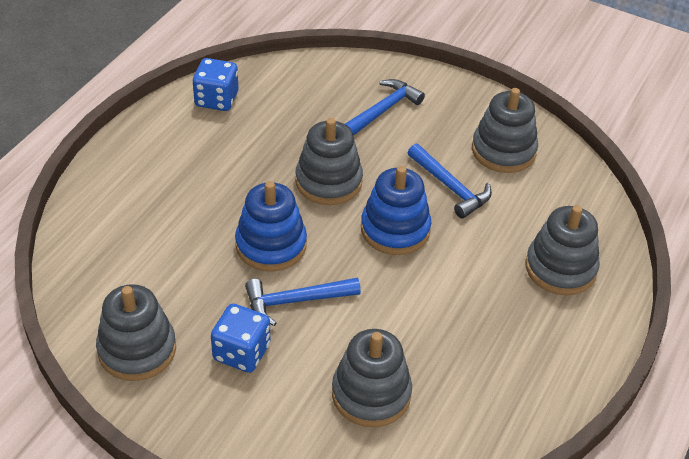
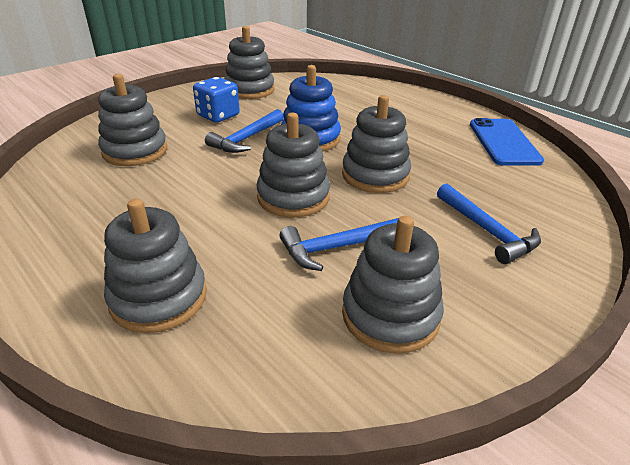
camera: 110 degrees right, 10 degrees down
blue dice [193,58,238,111] -> blue phone [470,118,544,166]
blue hammer [245,278,361,326] -> blue hammer turned 150 degrees counterclockwise [205,109,284,153]
blue stacking toy [361,166,431,255] -> grey stacking toy [256,113,330,218]

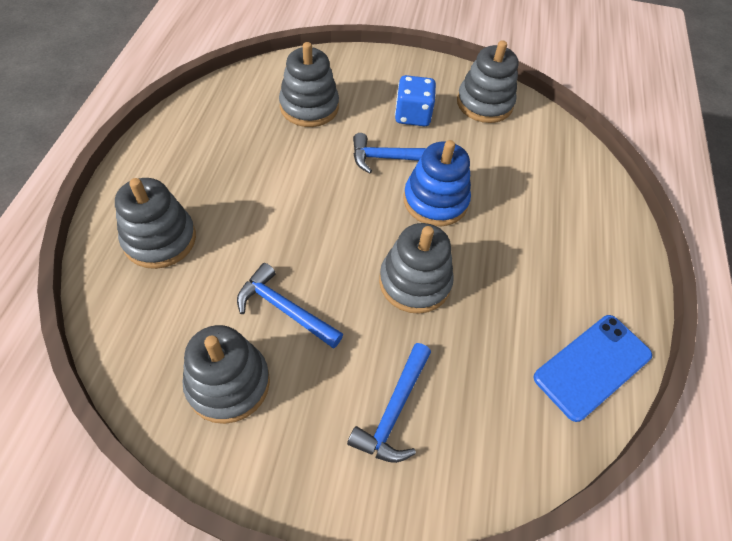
camera: 50 degrees right, 20 degrees up
grey stacking toy [256,113,330,218] -> none

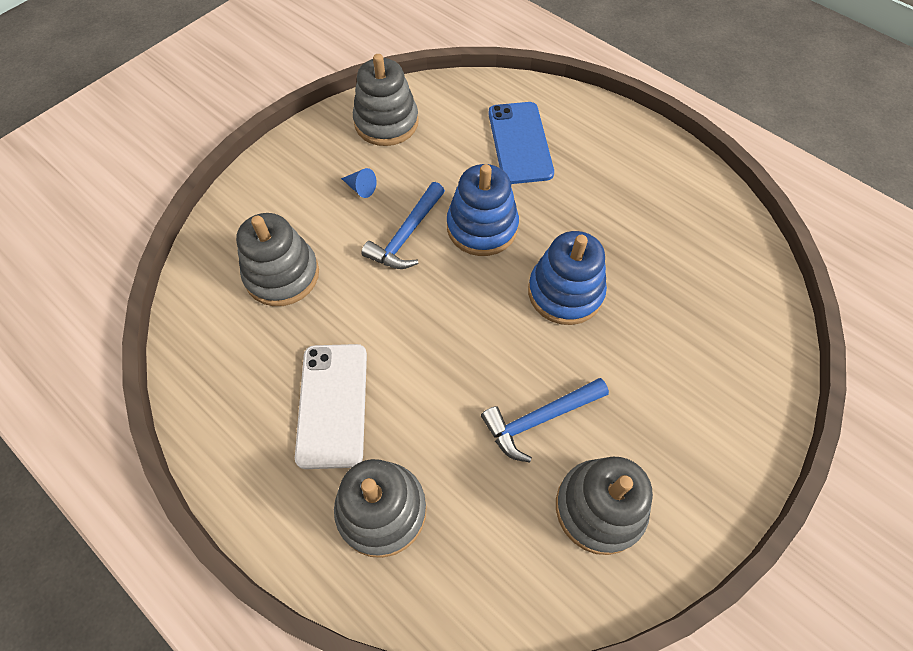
camera: 55 degrees left, 5 degrees up
blue hammer [347,343,431,463] -> none
grey stacking toy [379,223,454,314] -> blue stacking toy [528,231,607,325]
blue dice [395,75,436,126] -> blue cone [341,168,377,198]
blue phone [533,315,652,422] -> blue phone moved to [488,102,554,184]
none -> white phone [295,344,367,469]

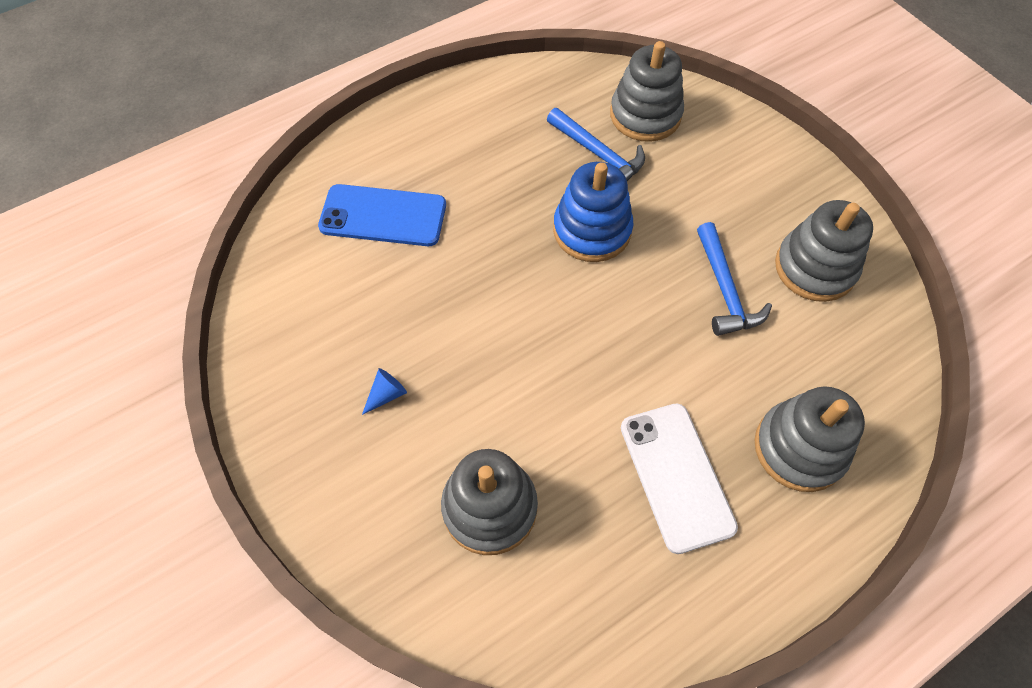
camera: 75 degrees left, 0 degrees up
white phone [295,344,367,469] -> white phone turned 60 degrees clockwise [621,403,738,554]
grey stacking toy [353,54,419,146] -> grey stacking toy moved to [610,41,684,142]
blue hammer [361,182,445,269] -> blue hammer moved to [547,108,645,181]
blue stacking toy [447,164,519,256] -> none

